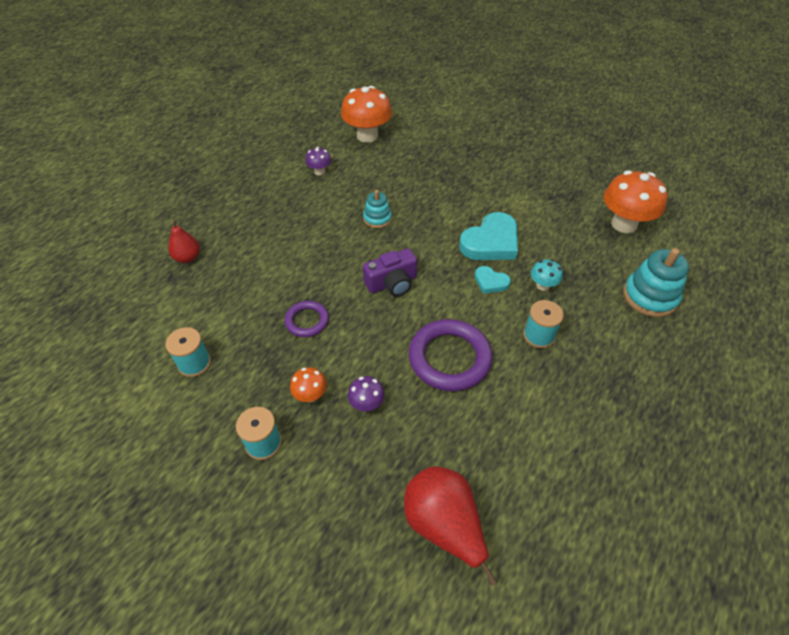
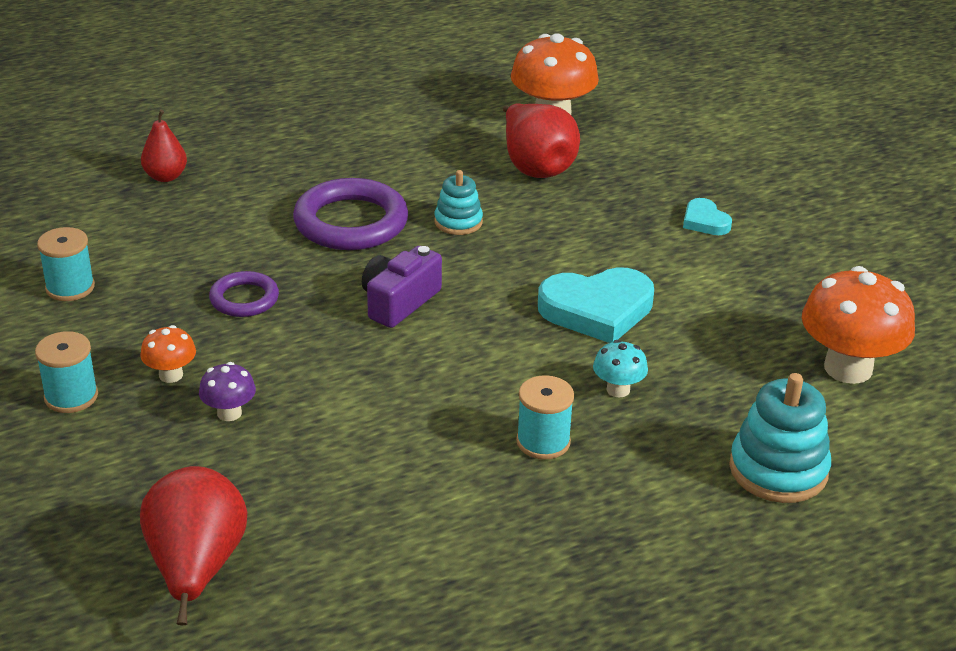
camera: 30 degrees right, 15 degrees down
purple mushroom [305,147,332,175] -> none
purple camera [363,248,417,296] -> purple camera turned 120 degrees clockwise [362,246,442,328]
purple ring [409,319,493,391] -> purple ring moved to [293,178,408,250]
turquoise heart [475,266,511,294] -> turquoise heart moved to [683,198,732,235]
none -> red pear [503,103,580,178]

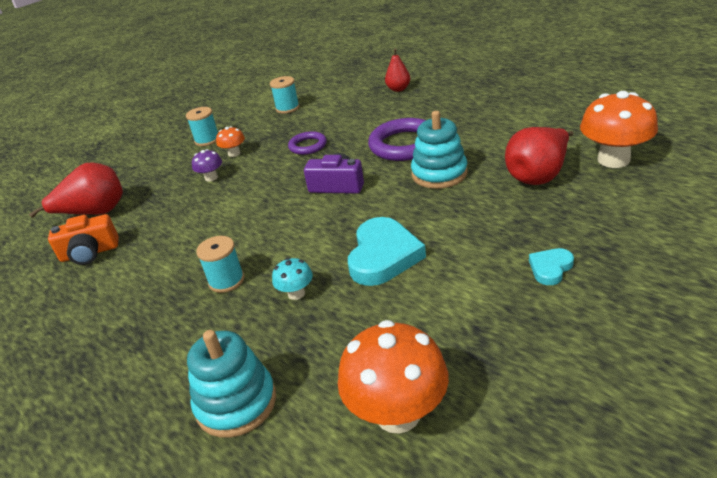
camera: 75 degrees right, 0 degrees up
turquoise stacking toy [434,170,483,235] -> turquoise stacking toy [411,111,468,189], size x1.65
turquoise heart [538,267,654,343] -> turquoise heart turned 135 degrees counterclockwise [348,217,426,286]
none -> orange camera [48,214,119,265]

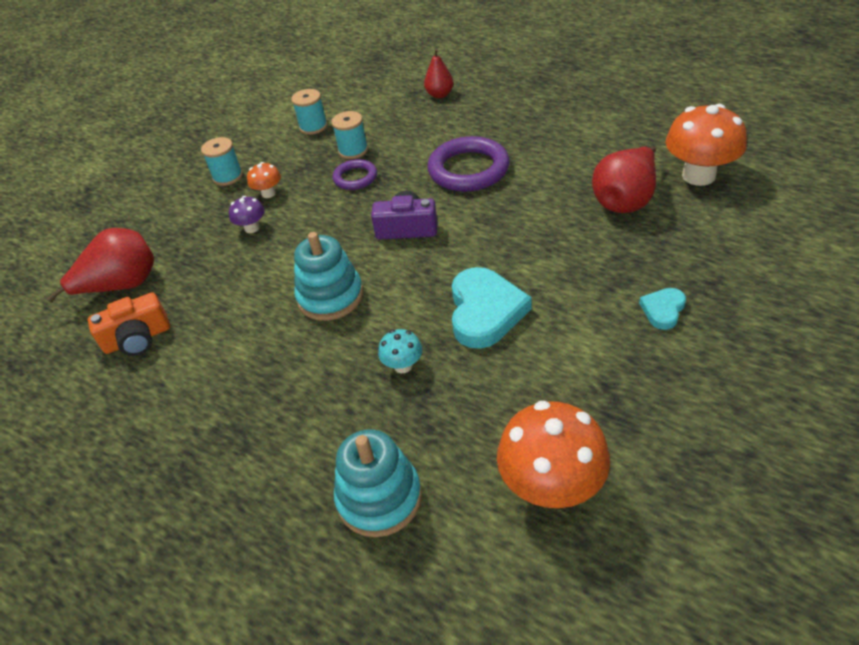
camera: 10 degrees left, 10 degrees up
turquoise spool [196,236,244,293] -> turquoise spool moved to [331,111,368,159]
turquoise stacking toy [411,111,468,189] -> turquoise stacking toy moved to [294,232,363,321]

